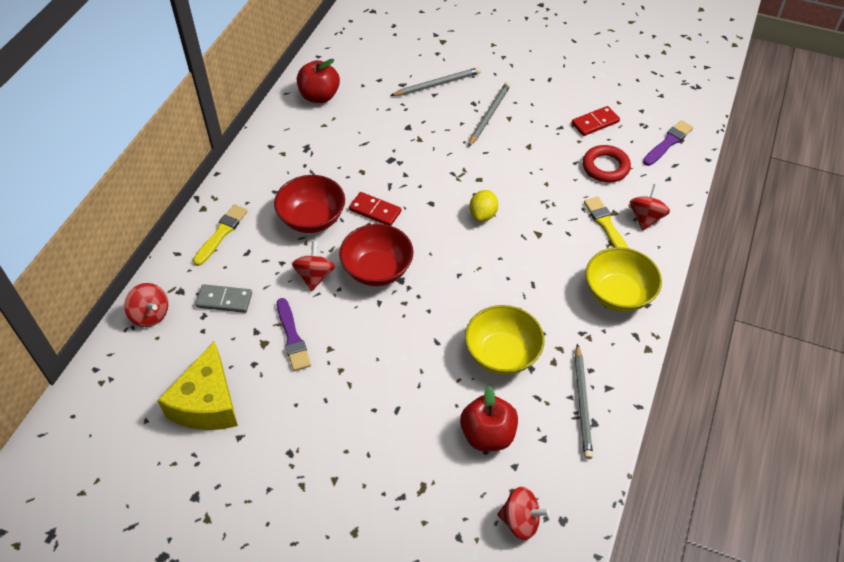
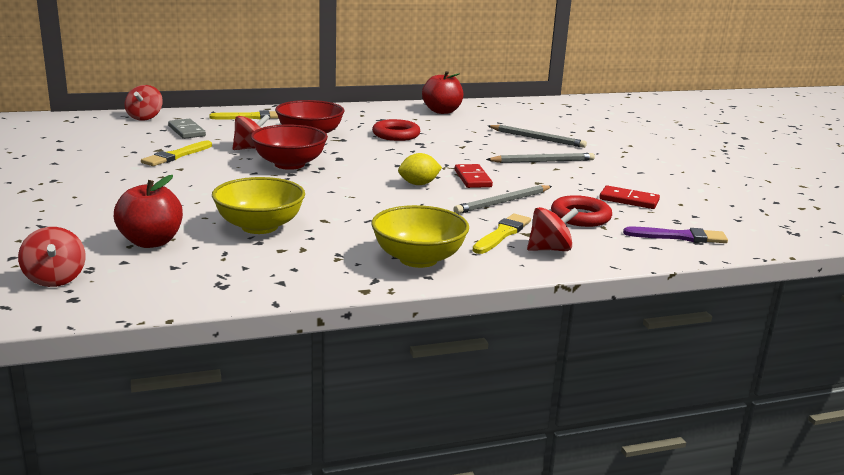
camera: 50 degrees right, 30 degrees down
yellow cheese [157,341,238,430] -> none
purple brush [277,298,311,371] -> yellow brush [141,141,212,166]
red domino [349,192,401,226] -> red domino moved to [455,164,493,188]
grey pencil [575,344,593,459] -> grey pencil moved to [454,185,552,214]
none -> red ring [372,119,420,141]

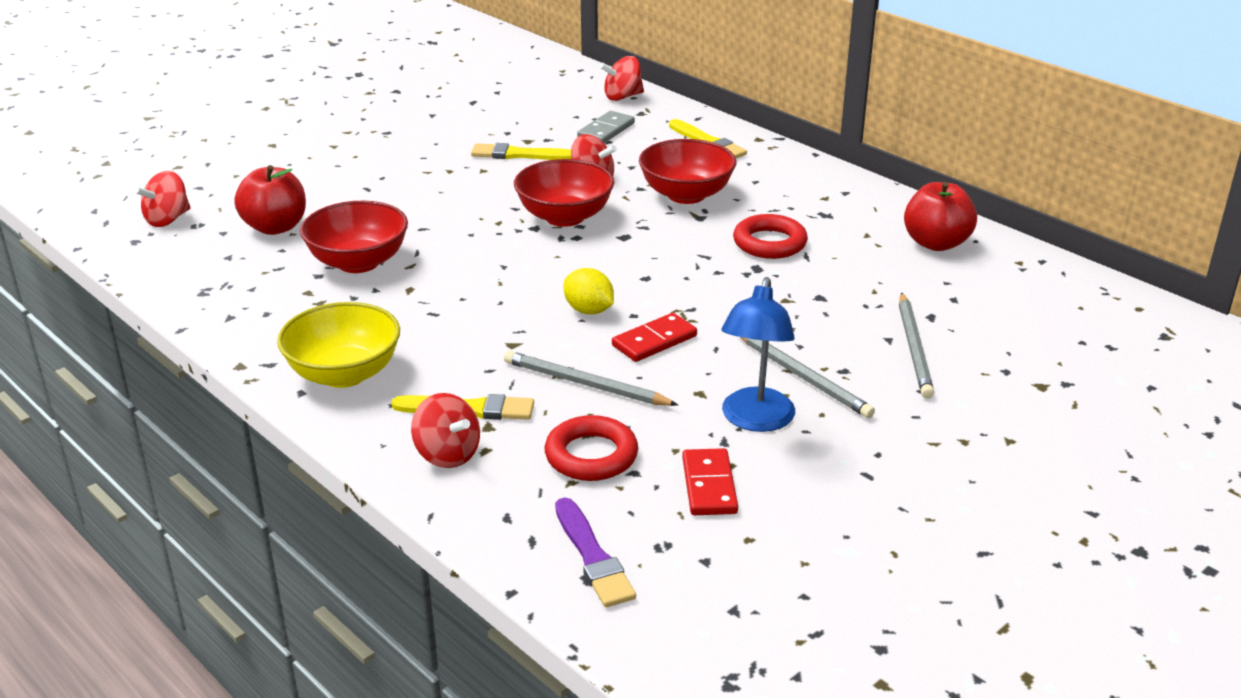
camera: 65 degrees right, 10 degrees up
yellow bowl [212,177,305,234] -> red bowl [300,201,408,273]
none -> blue lamp [721,277,795,432]

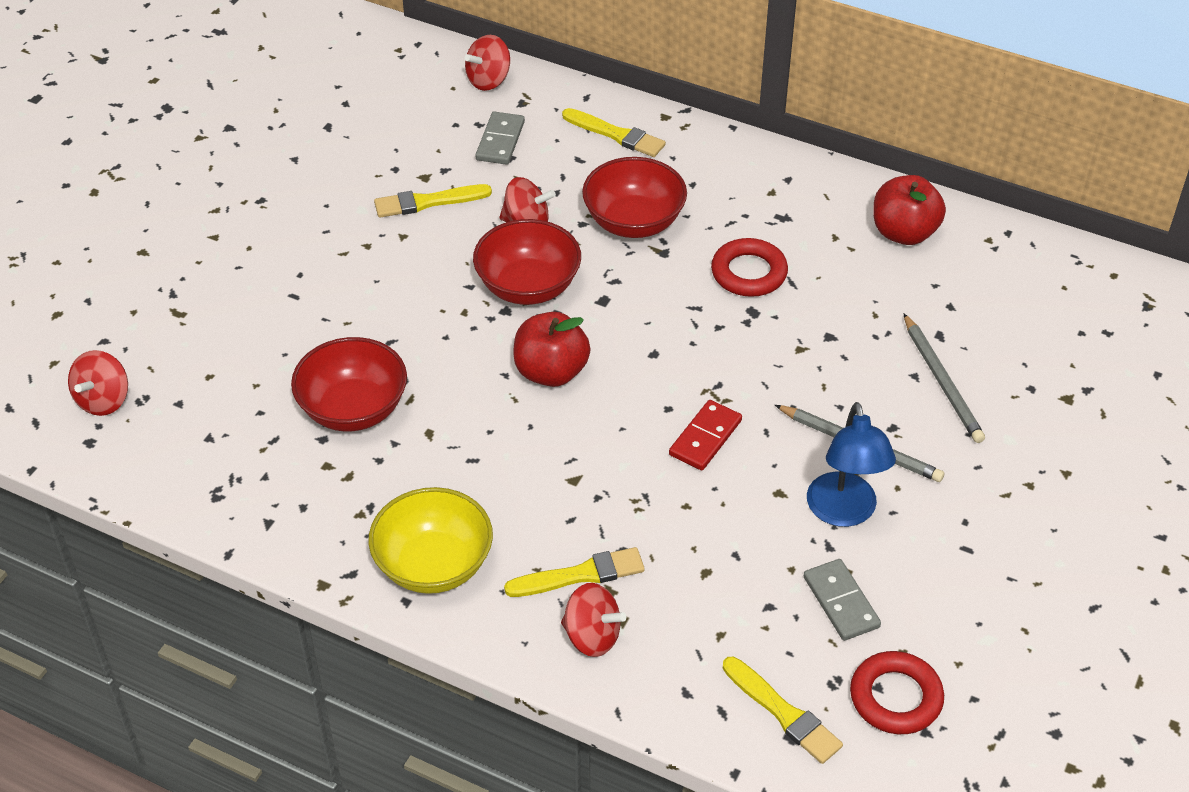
camera: 20 degrees left, 15 degrees up
red apple [234,165,306,235] -> red apple moved to [513,312,590,387]
grey pencil [504,351,678,406] -> none
red ring [545,415,638,481] -> red ring moved to [850,651,944,734]
purple brush [555,497,636,607] -> yellow brush [722,657,843,764]
yellow lemon [564,268,614,314] -> none
red domino [682,448,738,515] -> grey domino [804,559,881,641]

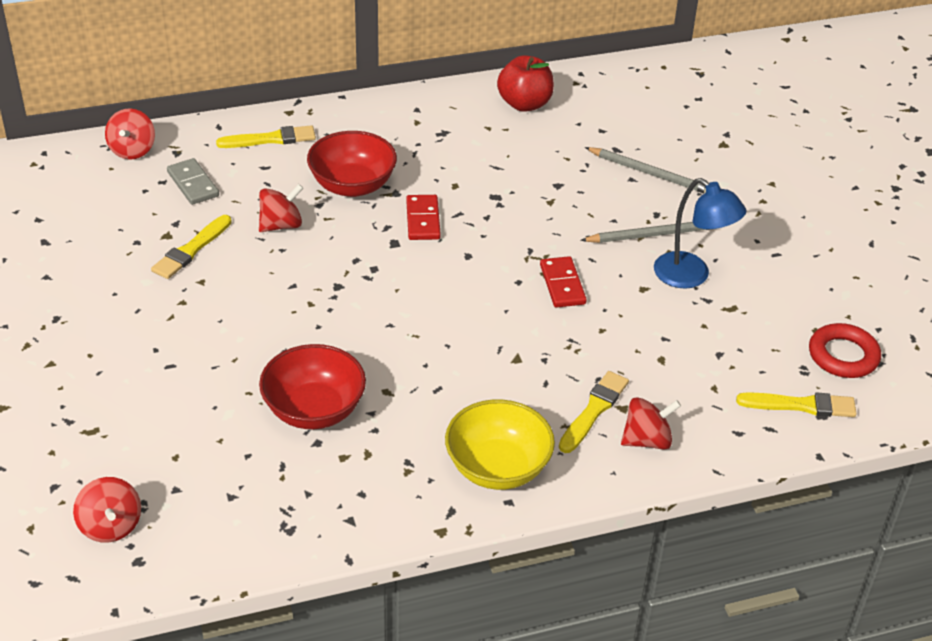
camera: 45 degrees left, 5 degrees down
red bowl [473,219,581,305] -> none
red apple [513,312,590,387] -> none
red ring [711,238,788,297] -> none
grey domino [804,559,881,641] -> none
none -> red domino [406,195,441,240]

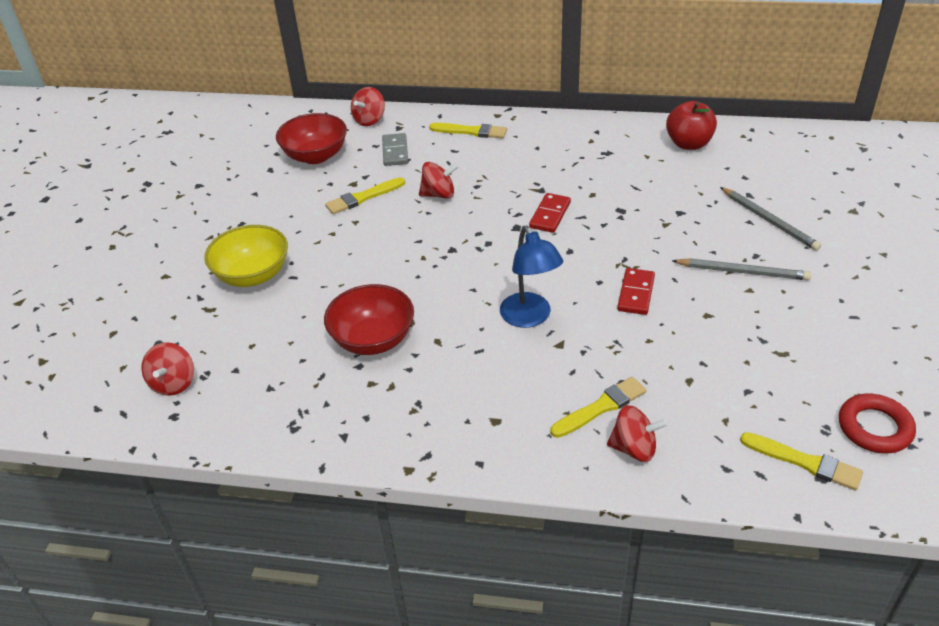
camera: 30 degrees right, 0 degrees up
red bowl [307,131,397,197] -> red bowl moved to [276,113,347,164]
yellow bowl [445,400,555,490] -> yellow bowl moved to [204,225,288,287]
blue lamp [654,178,746,289] -> blue lamp moved to [500,226,563,328]

